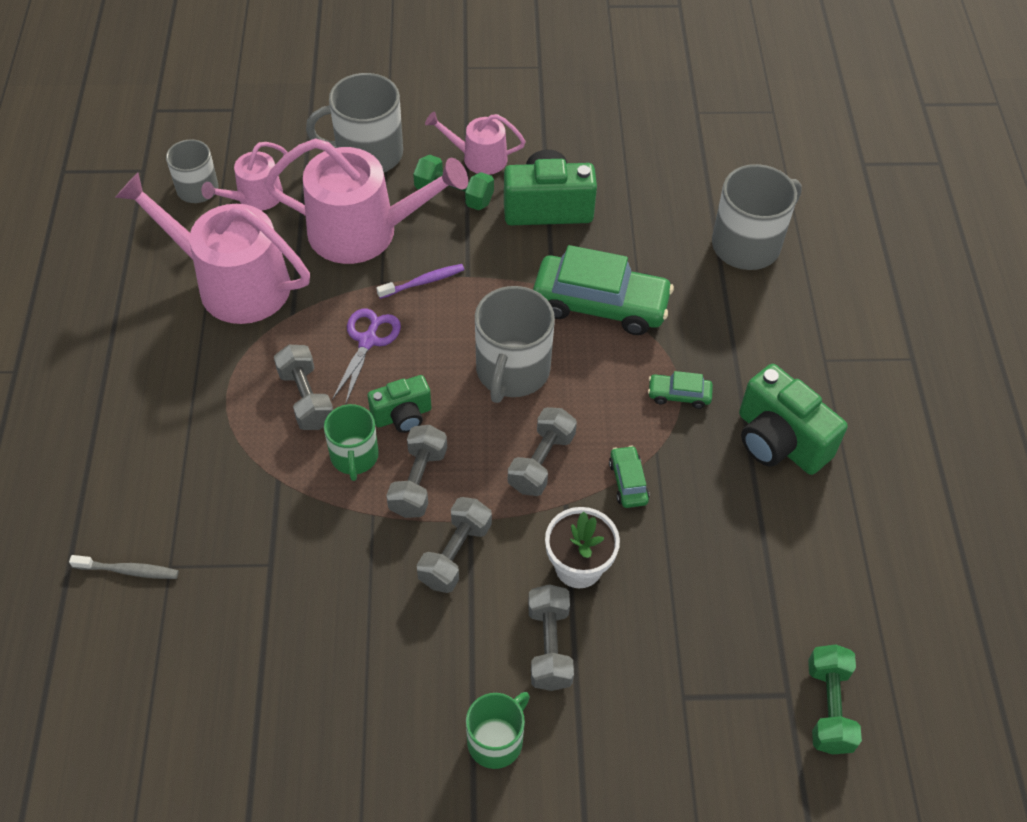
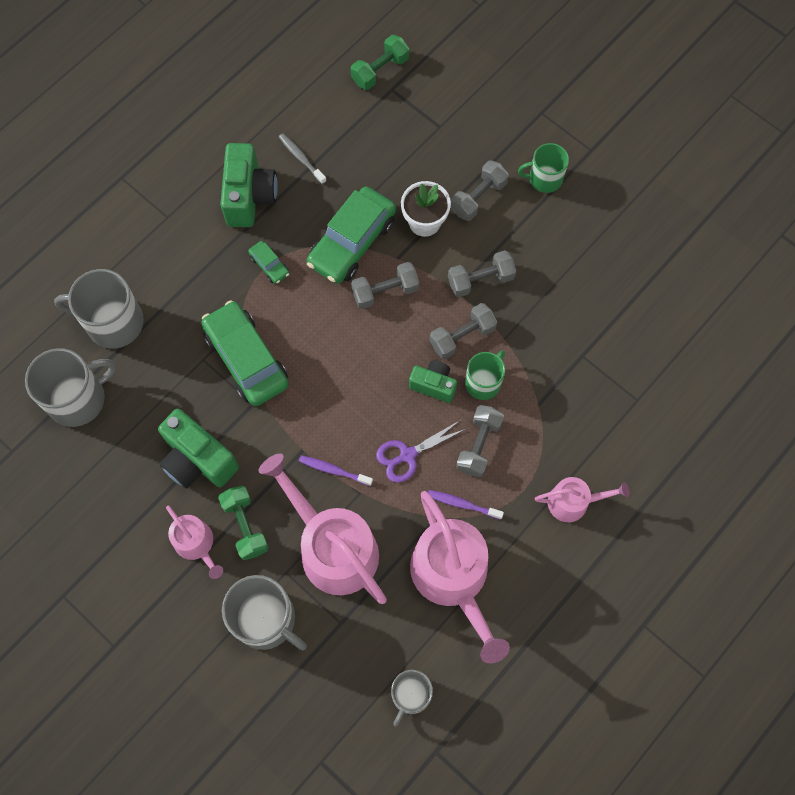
camera: 135 degrees left, 15 degrees up
grey toothbrush [69,555,179,579] -> grey toothbrush moved to [279,134,327,184]
pink watering can [201,142,288,211] -> pink watering can moved to [535,477,630,522]
grey mug [475,286,555,403] -> grey mug moved to [25,348,117,427]
green car [609,445,650,508] -> green car [307,186,396,284], size x2.21
none -> purple toothbrush [428,490,504,520]

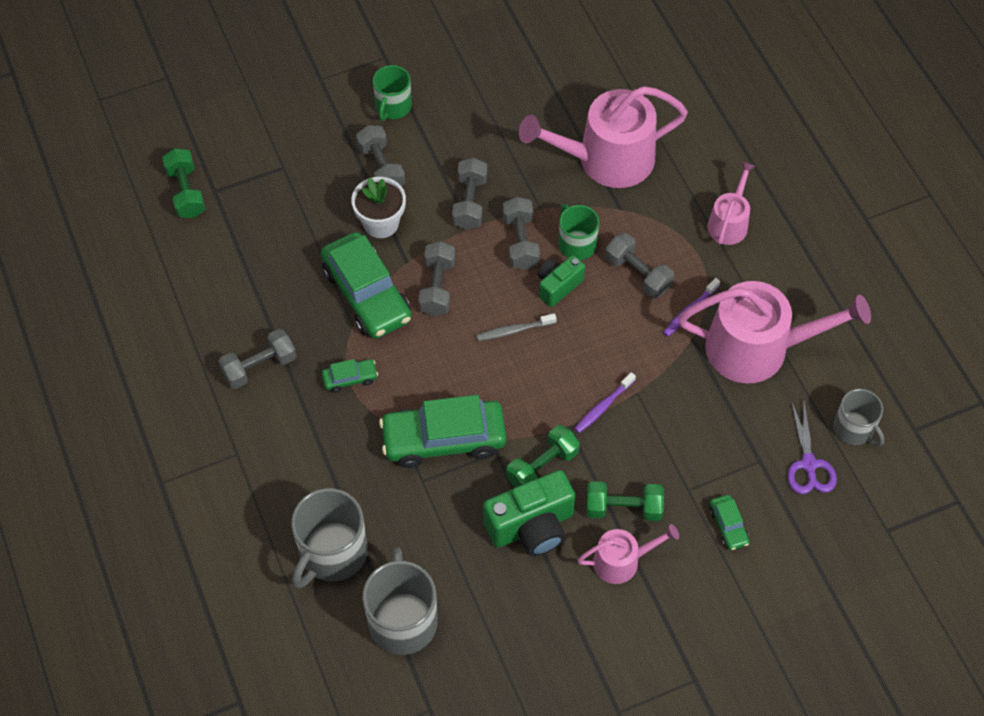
camera: 65 degrees left, 10 degrees down
green camera [220,143,278,227] -> grey dumbbell [218,329,296,389]
grey mug [222,575,307,650] -> green car [709,495,749,550]
pink watering can [259,454,387,604] -> pink watering can moved to [519,86,688,188]
grey toothbrush [279,134,327,184] -> grey toothbrush moved to [476,313,557,341]
purple scissors [376,421,466,483] -> purple scissors moved to [788,400,837,494]
none -> green dumbbell [506,425,580,488]

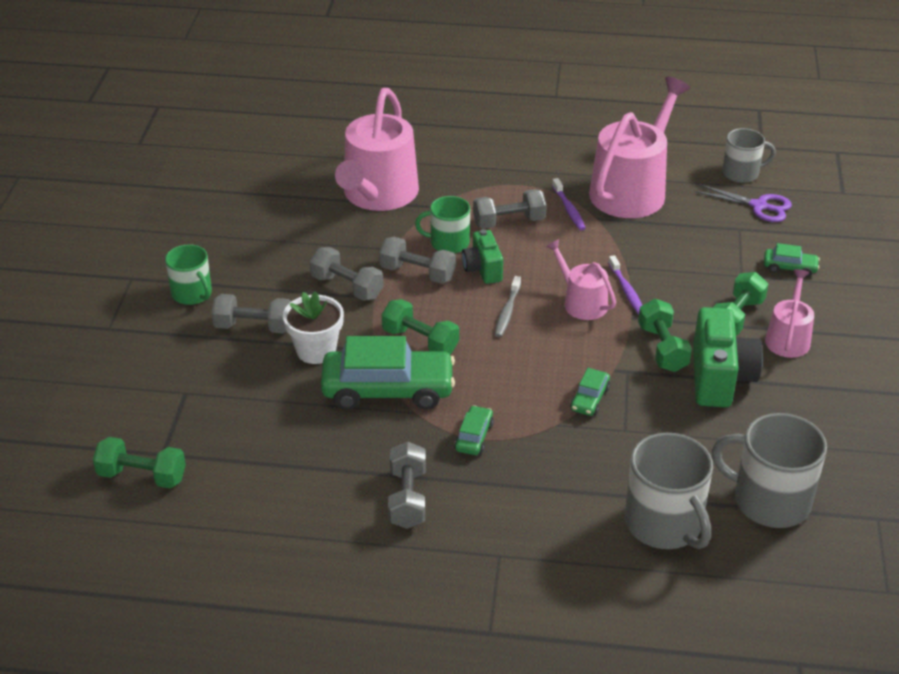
camera: 60 degrees left, 20 degrees down
green car [379,395,506,468] -> green car [570,368,610,416], size x0.45
grey dumbbell [419,241,455,316] -> green dumbbell [382,299,459,354]
pink watering can [707,162,755,245] -> pink watering can moved to [545,239,616,320]

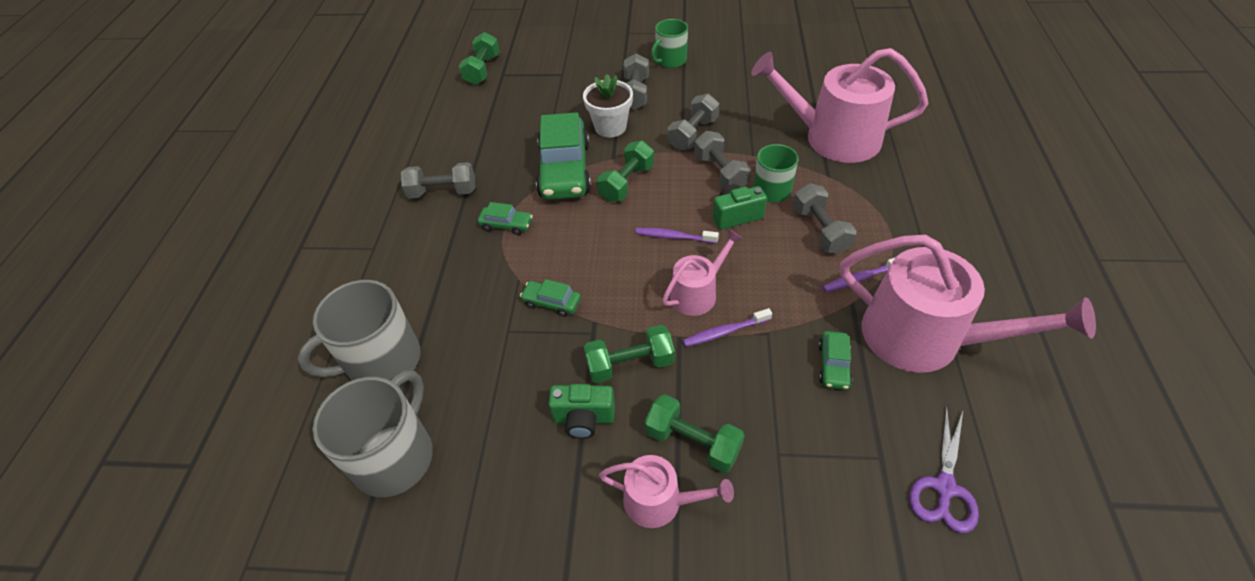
camera: 90 degrees right, 10 degrees up
grey dumbbell [379,237,456,284] -> grey dumbbell turned 45 degrees counterclockwise [694,131,751,189]
grey toothbrush [495,276,521,337] -> purple toothbrush [635,228,719,244]
green camera [693,307,763,408] -> green camera [549,384,615,439], size x0.60
grey mug [722,128,776,183] -> none
green car [764,243,820,277] -> green car moved to [818,331,853,390]

